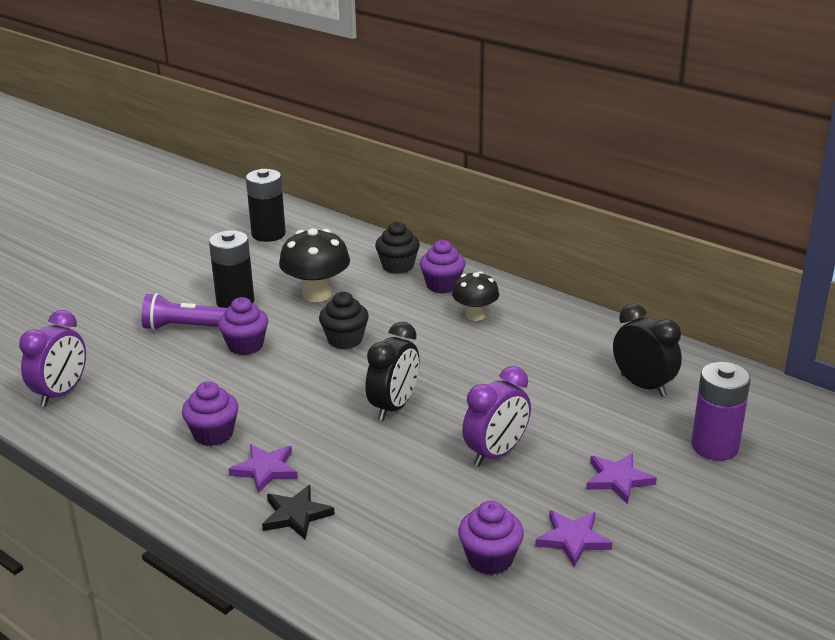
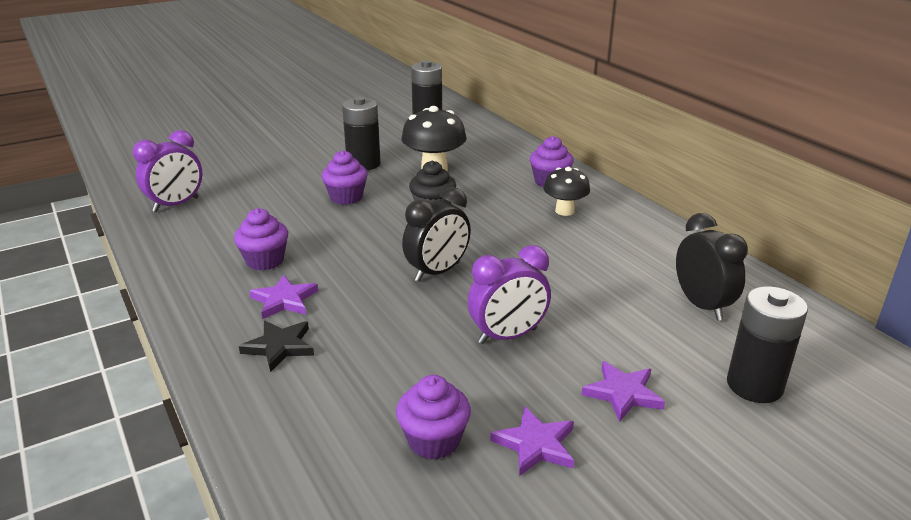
camera: 20 degrees right, 0 degrees up
purple flashlight [141,293,227,331] -> none
black cupcake [375,222,420,274] -> none
purple battery [691,362,751,461] -> black battery [727,286,808,403]

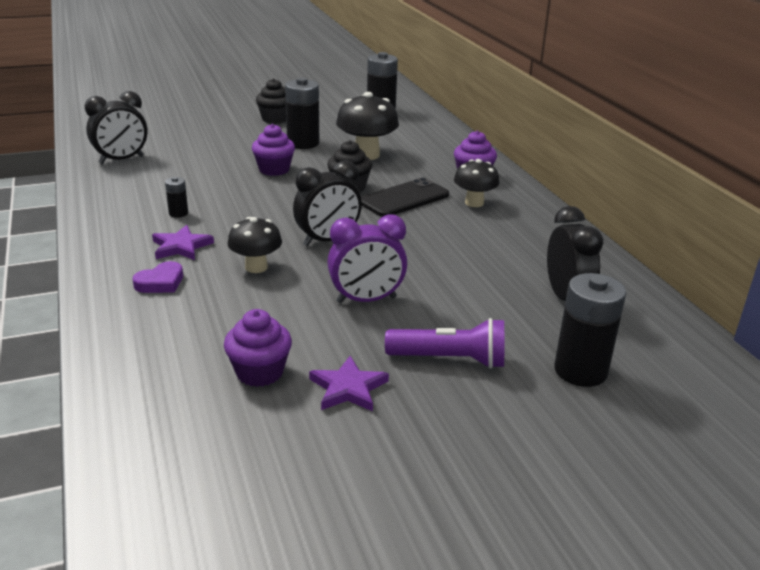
camera: 10 degrees right, 0 degrees up
purple clock [133,130,202,212] -> black clock [85,91,148,164]
purple cupcake [234,208,288,271] -> black battery [165,177,188,218]
black star [239,321,314,372] -> purple heart [133,261,183,293]
purple star [581,361,665,422] -> purple flashlight [385,318,504,369]
none -> black mushroom [228,217,282,273]
none -> black cupcake [256,78,286,124]
none -> black phone [361,178,449,217]

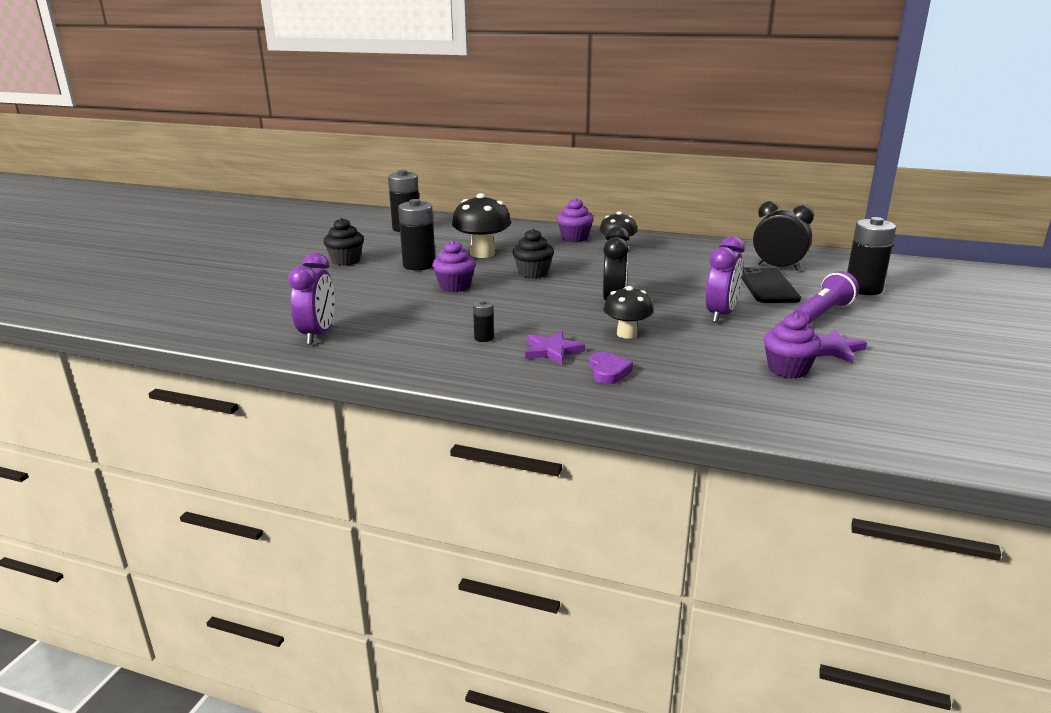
camera: 50 degrees left, 5 degrees down
black clock [85,91,148,164] -> purple clock [288,253,335,345]
black phone [361,178,449,217] -> black phone moved to [742,267,801,303]

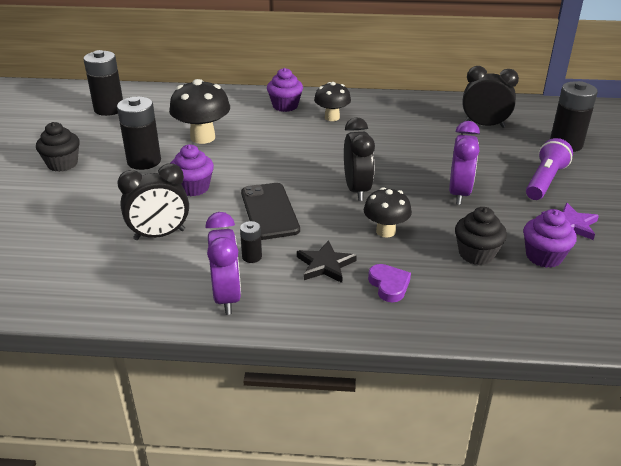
camera: 15 degrees left, 10 degrees up
purple clock [288,253,335,345] -> purple clock moved to [205,212,241,315]
black cupcake [512,229,554,279] -> black cupcake moved to [455,207,507,265]
purple star [525,331,585,365] -> black star [297,240,357,283]
black phone [742,267,801,303] -> black phone moved to [241,183,300,240]
none -> black clock [118,163,189,240]

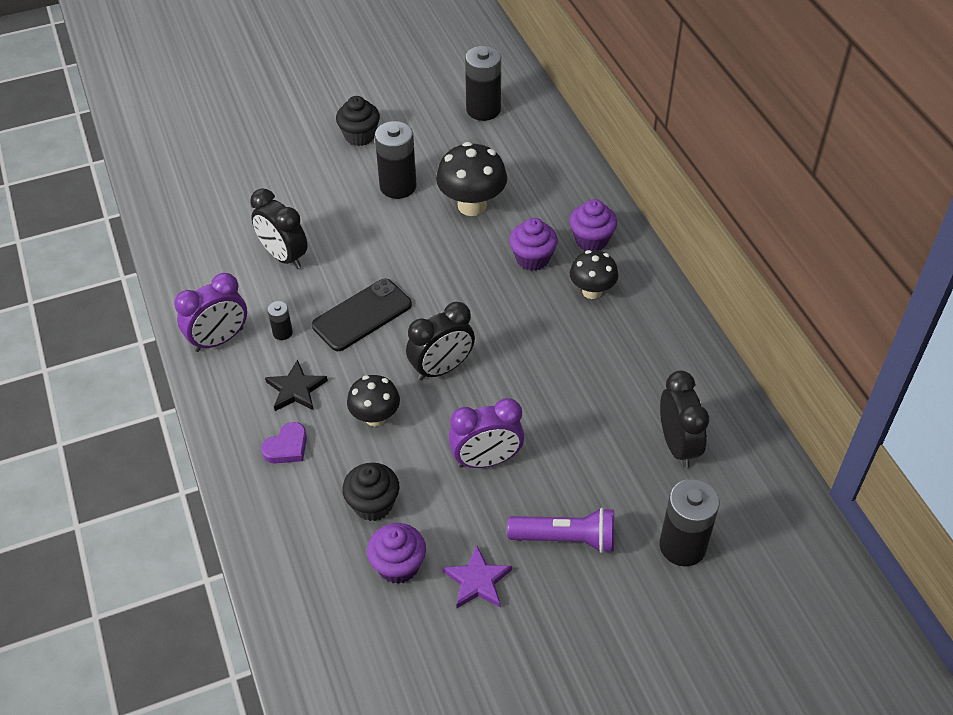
camera: 65 degrees right, 15 degrees up
purple cupcake [171,145,214,196] -> purple cupcake moved to [509,218,558,271]

